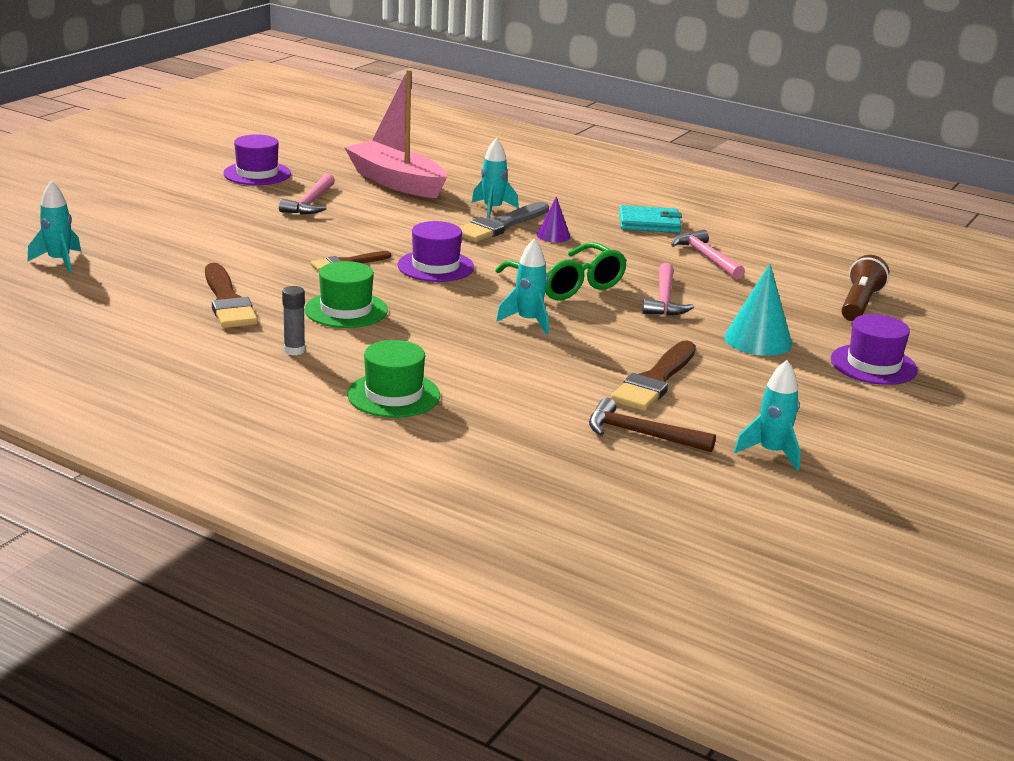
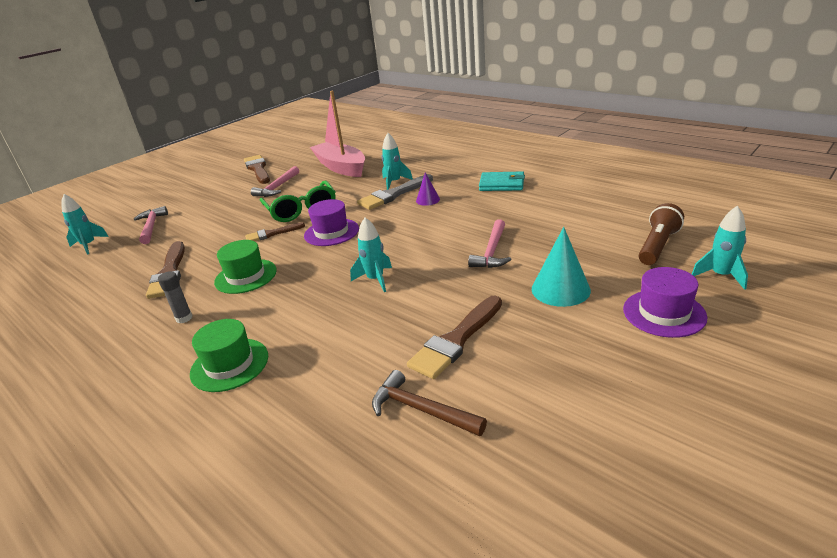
camera: 15 degrees right, 5 degrees up
purple hat [223,134,291,185] -> brown brush [244,155,270,184]
green glasses [495,242,627,300] -> green glasses moved to [260,180,336,222]
pink hammer [671,230,745,279] -> pink hammer moved to [134,206,168,244]
turquoise rocket [734,360,801,471] -> turquoise rocket moved to [692,206,748,290]

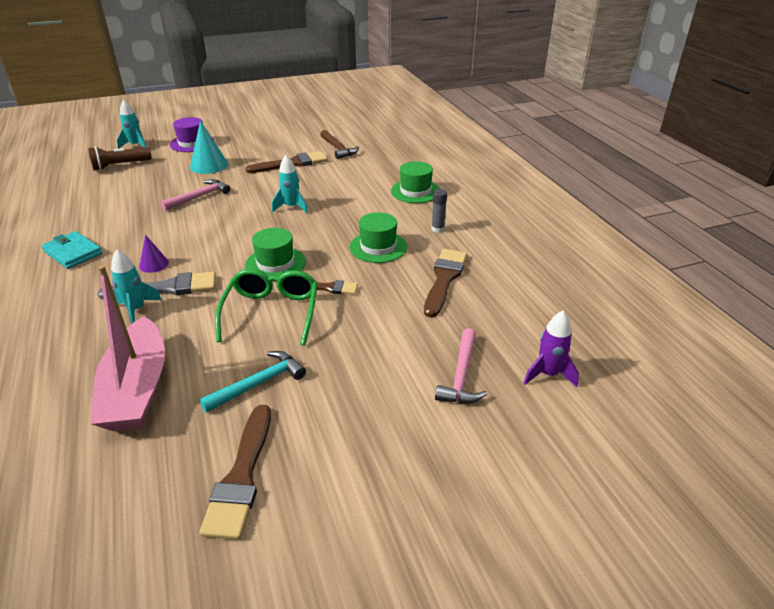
camera: 155 degrees left, 5 degrees up
turquoise rocket [61,194,109,255] -> purple rocket [524,311,579,387]
pink hammer [251,166,299,197] -> turquoise hammer [199,351,306,413]
purple hat [304,199,359,246] -> green hat [245,228,306,281]

